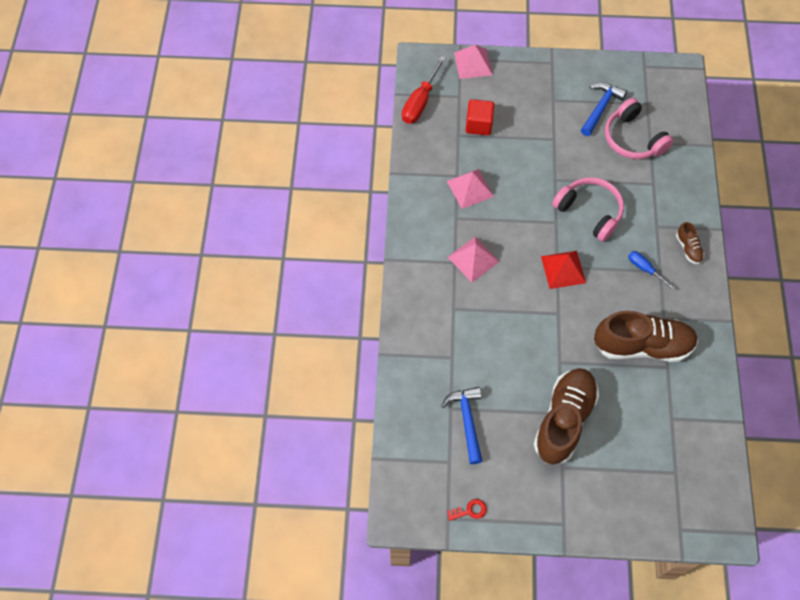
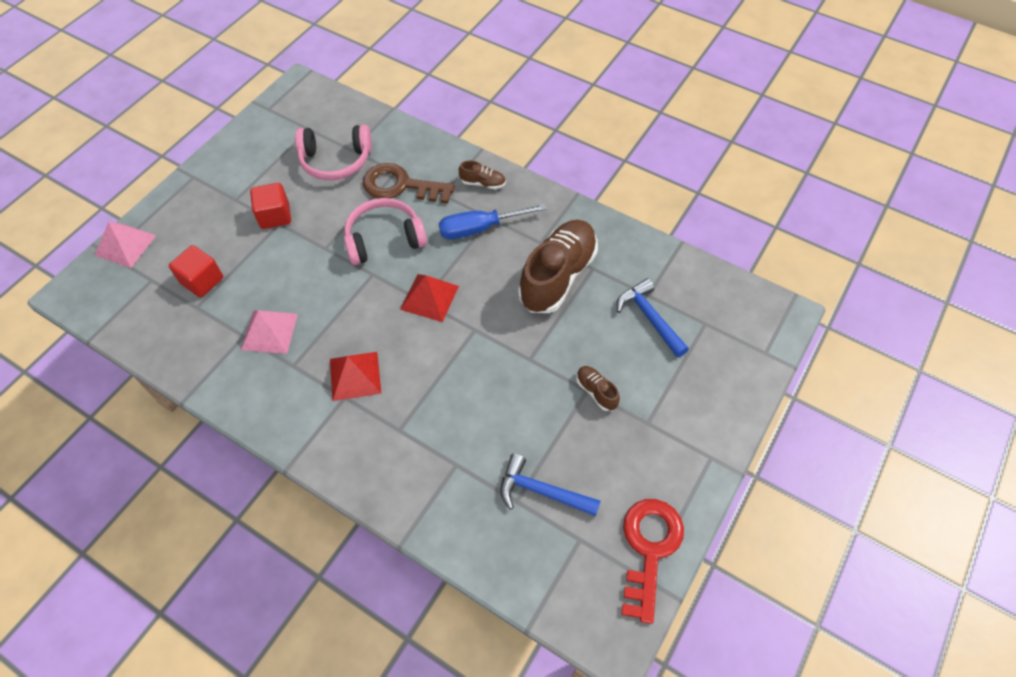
camera: 60 degrees left, 5 degrees down
red screwdriver [402,56,446,124] -> none
red key [447,499,487,521] -> red key [621,499,684,624], size x2.34
pink pyramid [448,237,500,283] -> red pyramid [330,352,381,401]
brown shoe [534,368,599,465] -> brown shoe [576,366,620,411], size x0.43
blue hammer [581,83,627,136] -> blue hammer moved to [617,279,689,358]
blue screwdriver [628,251,675,290] -> blue screwdriver [439,204,547,239], size x1.69
none -> red cube [250,183,291,229]
none -> brown key [363,163,455,204]

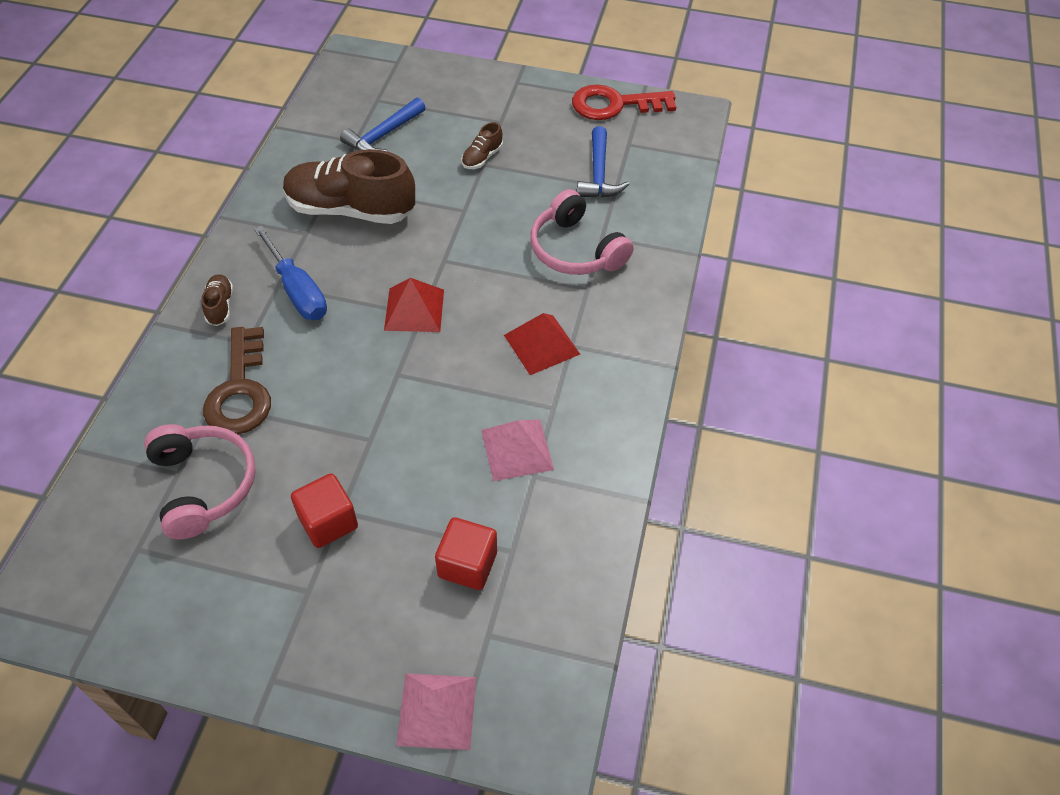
camera: 110 degrees left, 5 degrees down
pink headphones [344,198,427,265] -> pink headphones moved to [530,189,633,275]

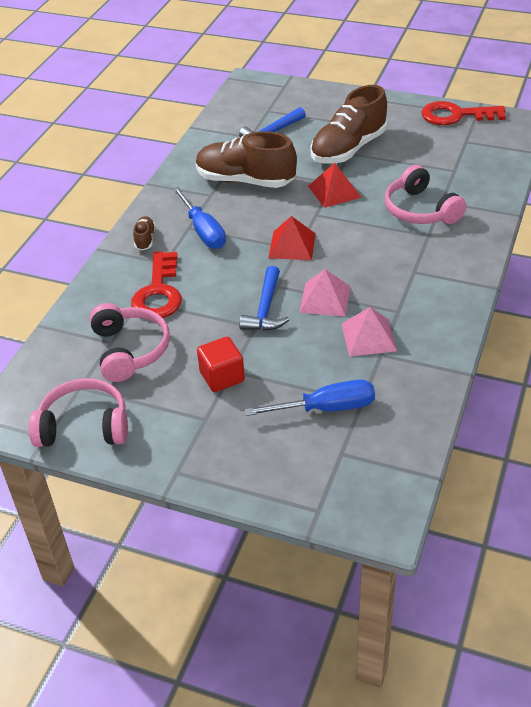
camera: 10 degrees right, 10 degrees down
brown key [203,327,271,434] -> red key [131,251,182,318]
pink pyramid [396,673,476,750] -> pink pyramid moved to [299,269,350,317]
red cube [435,517,497,590] -> blue screwdriver [244,380,375,416]
brown shoe [461,122,503,169] -> brown shoe [310,85,387,163], size x2.32
red pyramid [504,313,580,375] -> red pyramid moved to [308,163,362,208]
blue hammer [577,126,629,198] -> blue hammer moved to [239,266,290,331]
none -> pink headphones [29,378,128,447]

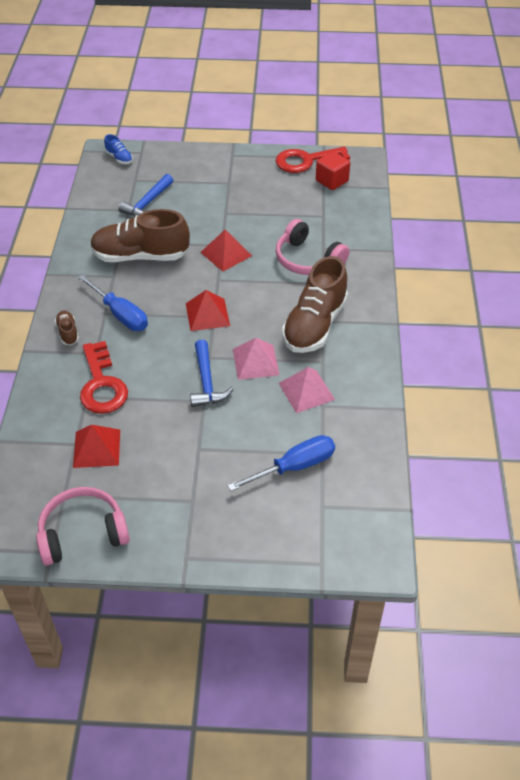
camera: 20 degrees left, 5 degrees up
pink headphones [89,303,170,382] -> red pyramid [73,425,120,468]
red cube [197,337,245,392] -> red cube moved to [316,151,350,190]
brown shoe [310,85,387,163] -> brown shoe moved to [282,256,348,353]
none -> blue shoe [104,134,133,164]

